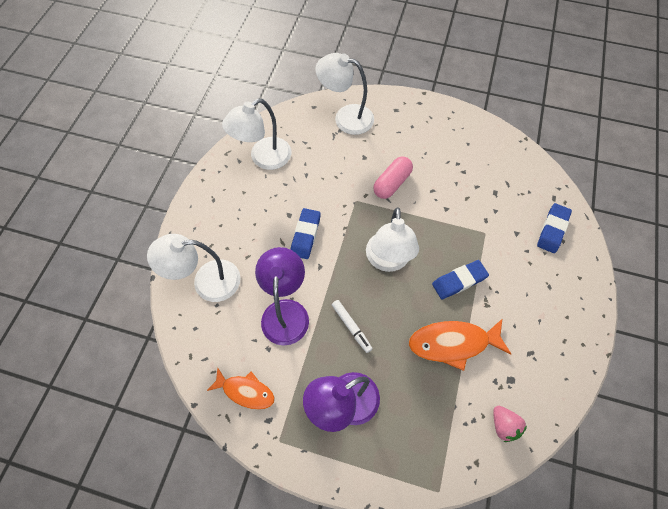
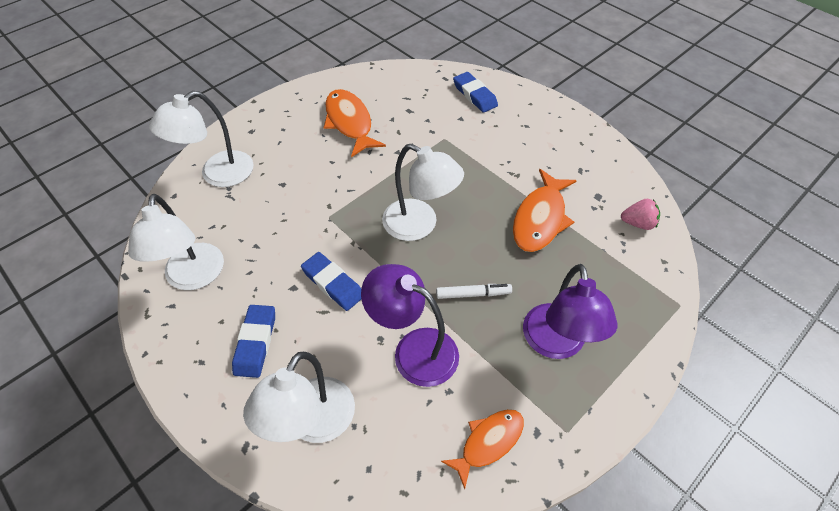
camera: 60 degrees left, 10 degrees down
pink capsule [373,156,413,199] -> none
blue eraser [432,260,489,299] -> blue eraser moved to [232,305,275,378]
none -> orange fish [324,89,386,157]

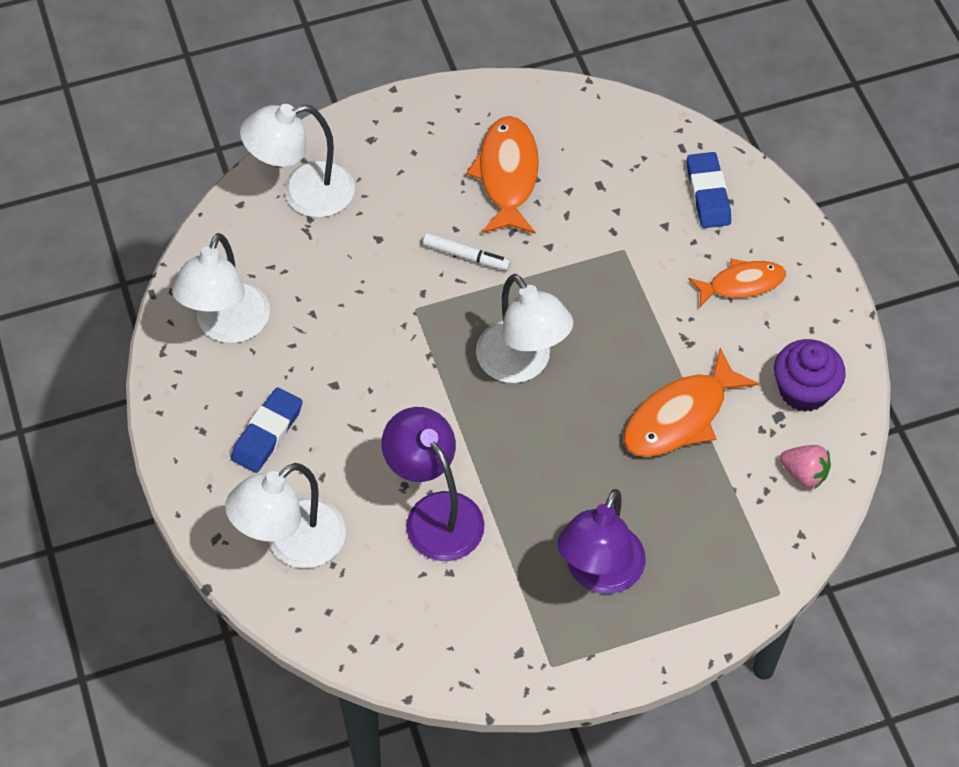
camera: 25 degrees right, 5 degrees up
blue eraser [301,252,361,311] -> none
white marker [436,284,512,299] -> white marker moved to [423,233,511,271]
orange fish [441,409,524,489] -> orange fish moved to [689,259,786,307]
none -> purple cupcake [774,339,846,412]

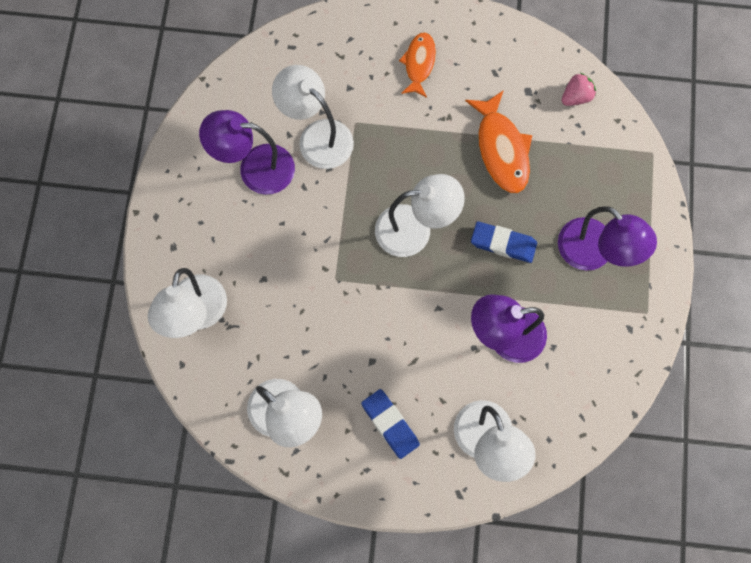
camera: 65 degrees left, 15 degrees up
white marker [423,233,511,271] -> none
orange fish [466,116,539,234] -> purple lamp [199,110,295,195]
blue eraser [687,152,731,228] -> blue eraser moved to [471,221,537,263]
purple cupcake [774,339,846,412] -> none
none -> white lamp [272,65,354,169]

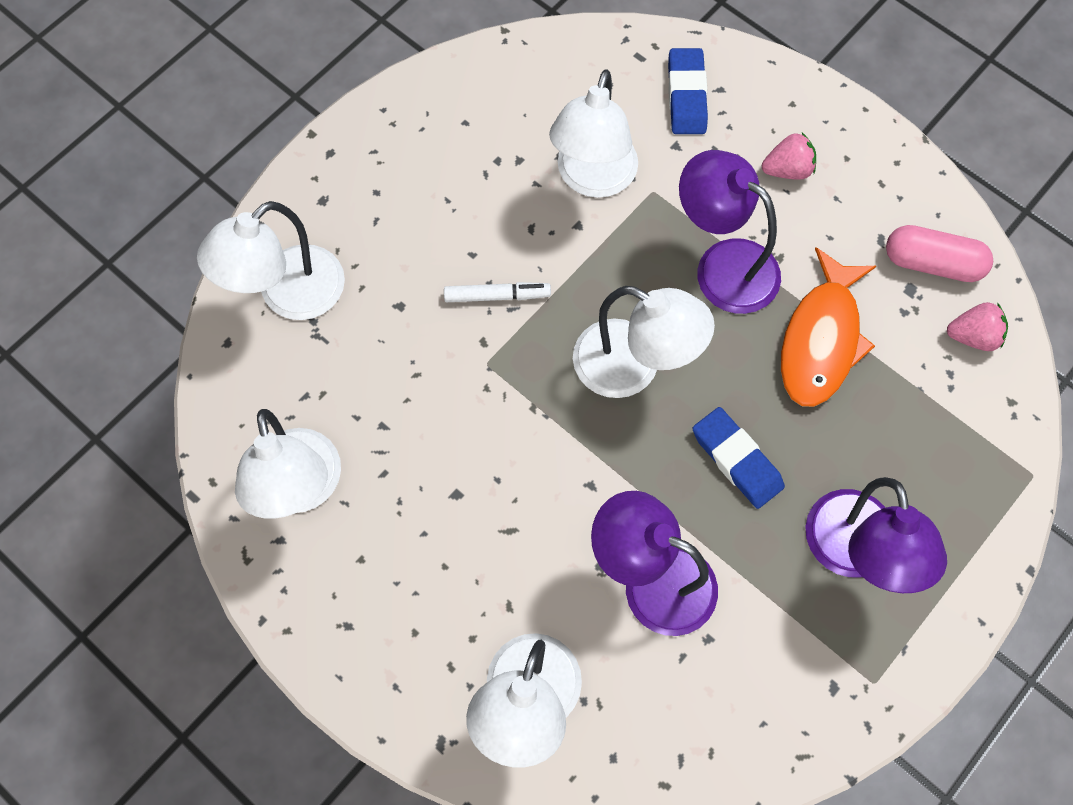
camera: 35 degrees right, 5 degrees down
purple lamp [199,110,295,195] -> purple lamp moved to [679,150,781,314]
white lamp [272,65,354,169] -> white lamp turned 150 degrees counterclockwise [549,69,638,198]
blue eraser [361,389,420,459] -> blue eraser moved to [668,48,708,134]
orange fish [399,32,436,98] -> pink strawberry [762,133,816,180]
none -> white marker [444,282,551,302]
none -> pink capsule [886,225,993,282]

